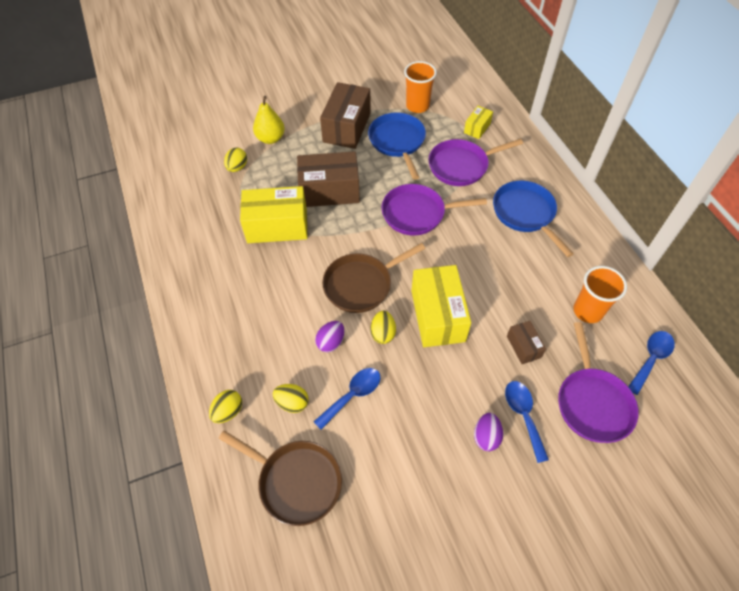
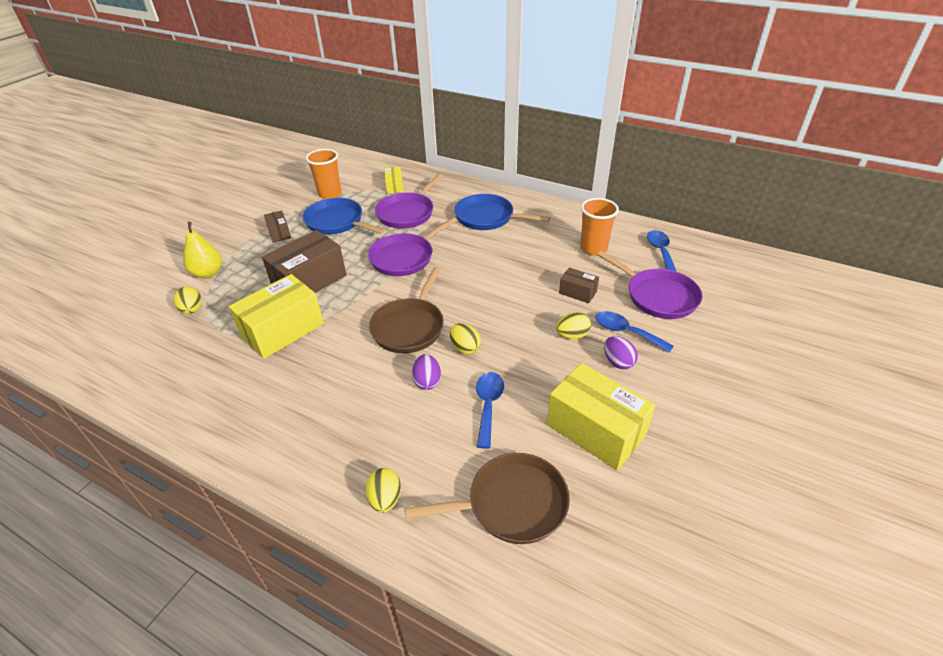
camera: 40 degrees left, 15 degrees down
yellow egg [273,384,309,413] -> yellow egg moved to [556,312,591,339]
brown box [320,82,371,149] -> brown box [264,210,291,243], size x0.50
yellow box [412,265,471,347] -> yellow box moved to [547,363,655,470]

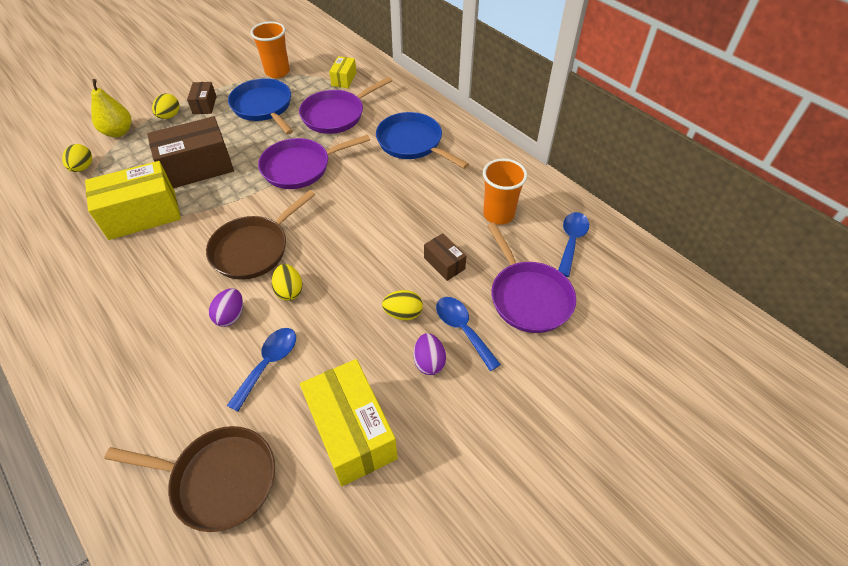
camera: 20 degrees right, 10 degrees up
yellow egg [366,468,401,513] -> yellow egg moved to [152,94,179,119]

